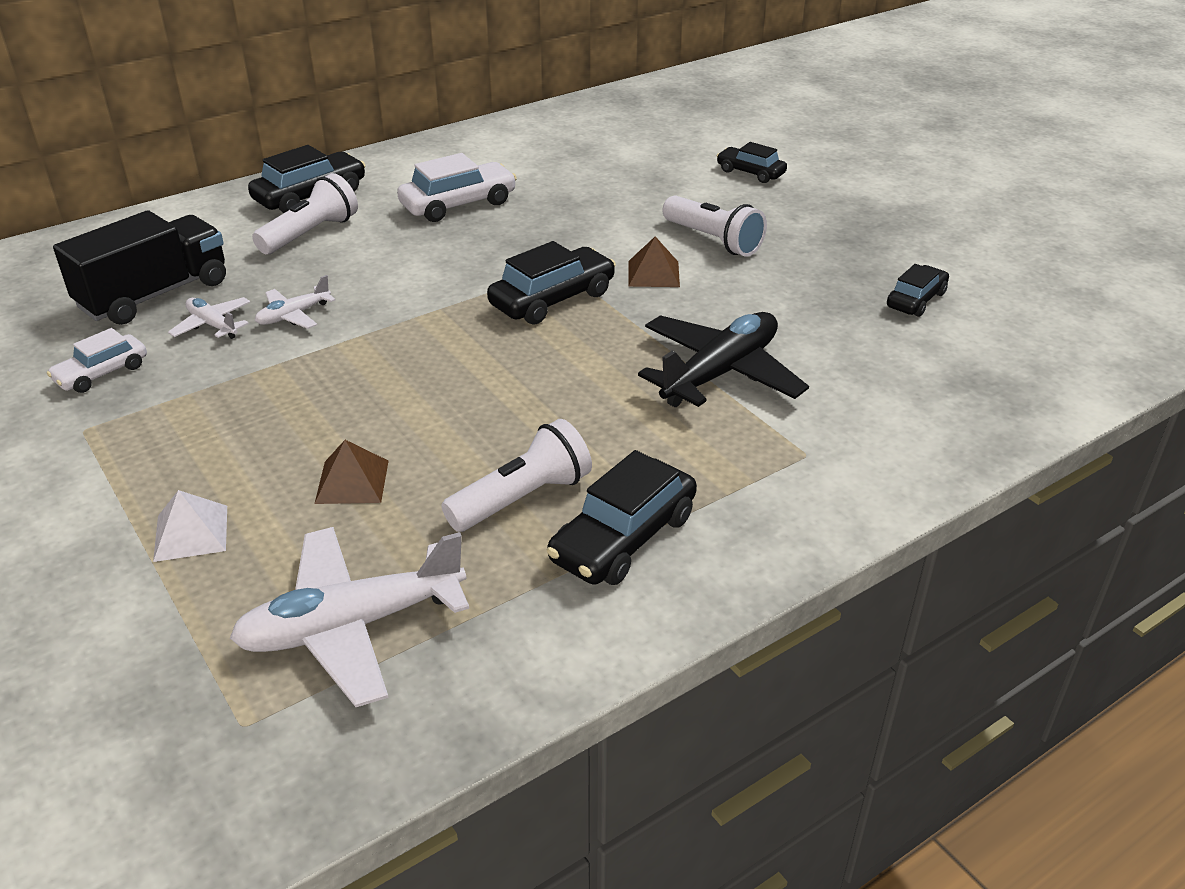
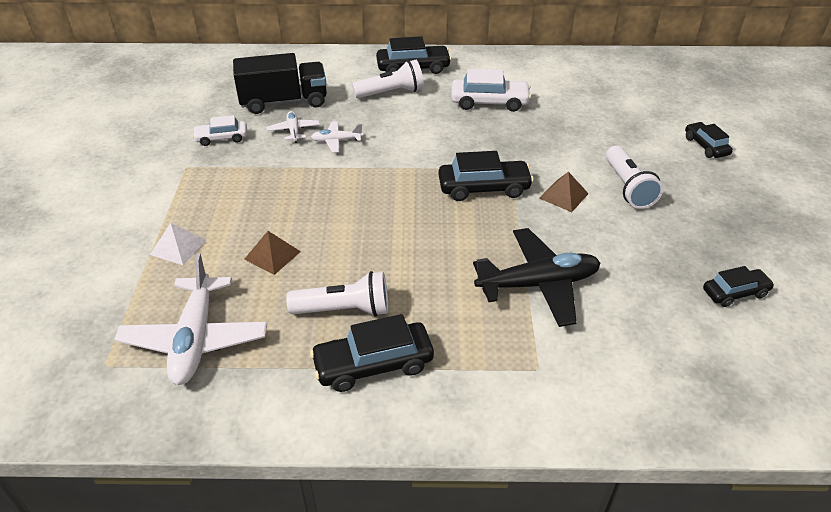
camera: 35 degrees right, 5 degrees up
white plane [230,527,469,707] -> white plane turned 105 degrees counterclockwise [114,253,267,385]

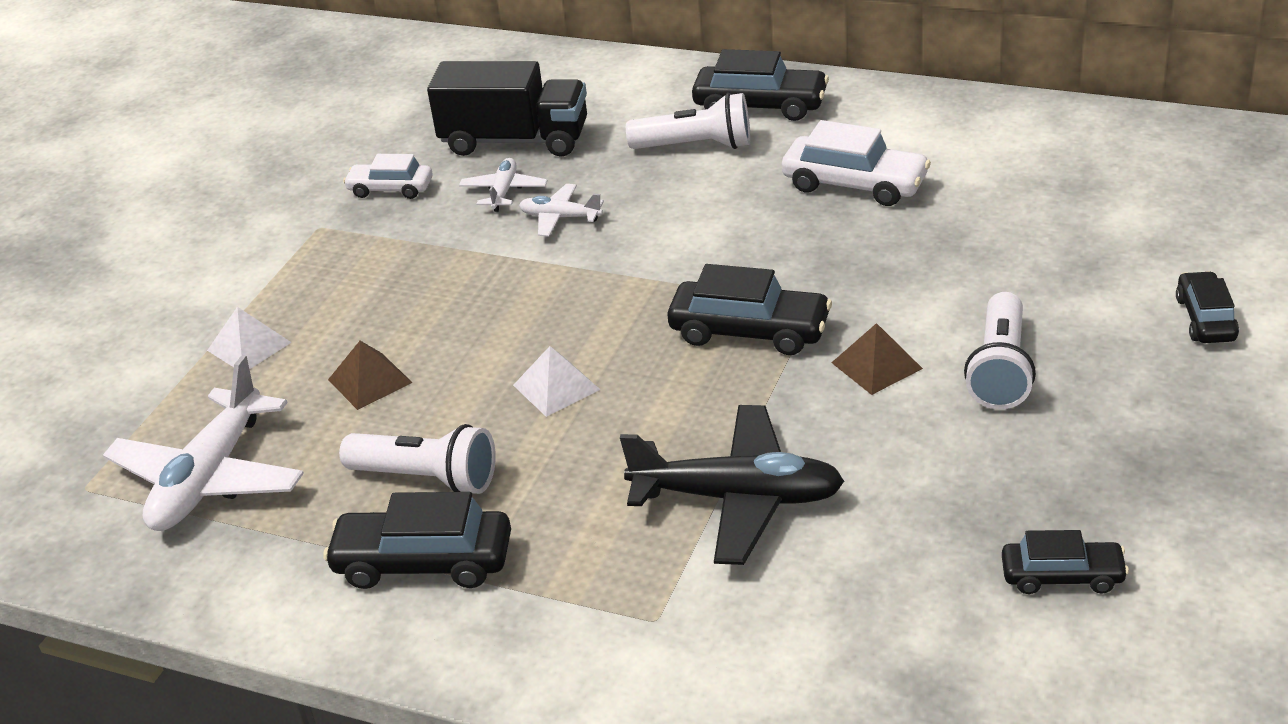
camera: 25 degrees right, 5 degrees down
none -> white pyramid [513,346,601,417]

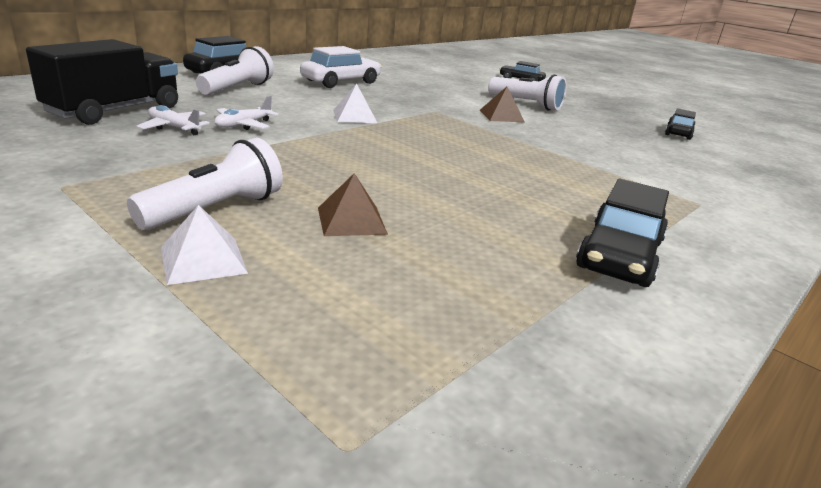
camera: 75 degrees left, 10 degrees down
white plane [103,355,304,531] -> none
white flashlight [339,424,496,494] -> white flashlight moved to [127,138,283,230]
white car [343,154,433,199] -> none
white pyramid [513,346,601,417] -> white pyramid moved to [333,84,377,123]
black plane [620,405,844,565] -> none
black car [667,264,832,355] -> none

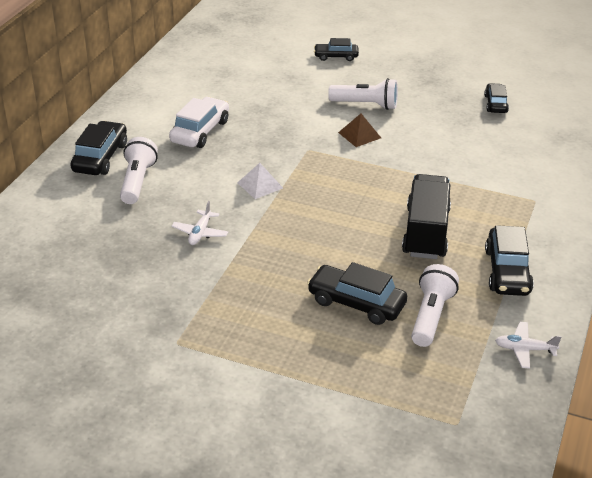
camera: 20 degrees left, 10 degrees up
black truck [26,39,178,125] -> black truck moved to [402,174,451,259]
white flashlight [127,138,283,230] -> white flashlight moved to [411,264,459,347]
white plane [136,105,210,135] -> white plane moved to [495,322,562,369]
white pyramid [161,205,248,285] -> none
brown pyramid [318,173,388,236] -> black car [307,262,407,325]

